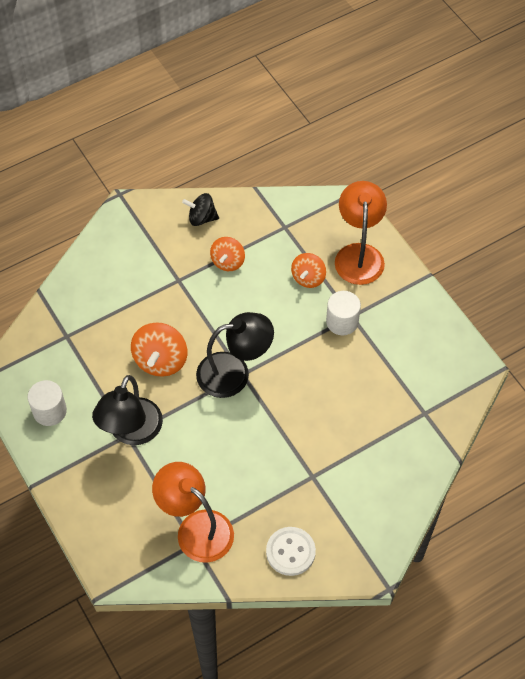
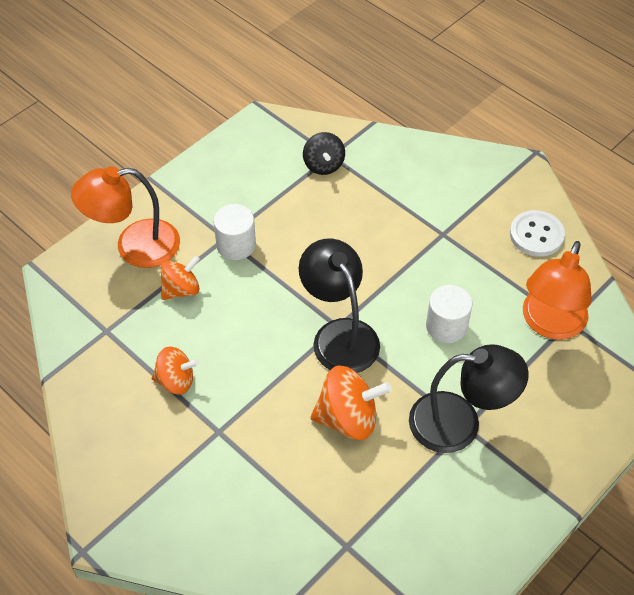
camera: 105 degrees left, 5 degrees down
white cylinder [28,380,67,426] -> white cylinder moved to [426,285,473,343]
black spinning top [182,193,219,226] -> black spinning top moved to [303,132,345,175]
orange spinning top [291,253,326,288] -> orange spinning top turned 45 degrees counterclockwise [161,256,200,300]

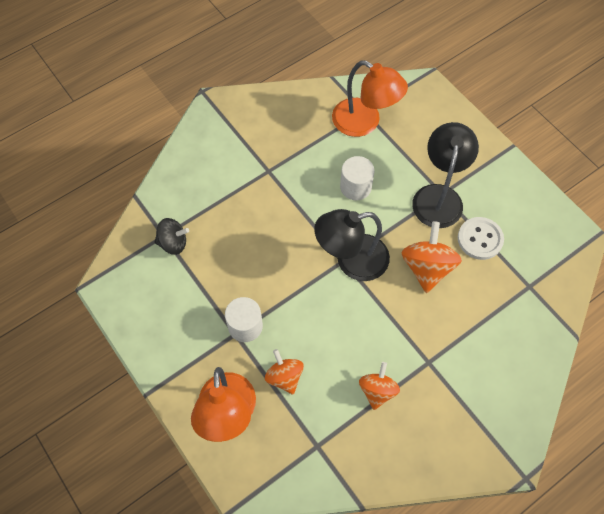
camera: 80 degrees left, 10 degrees up
white button [510,210,565,257] -> white button moved to [458,217,504,260]

